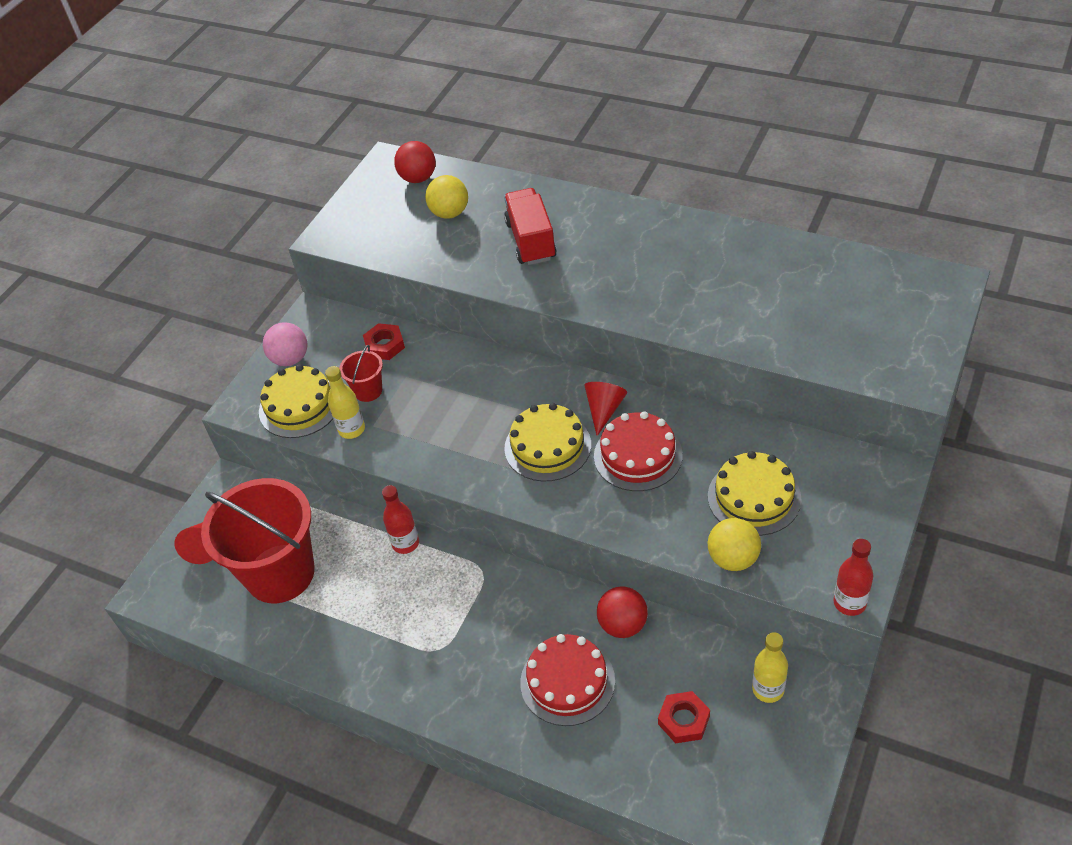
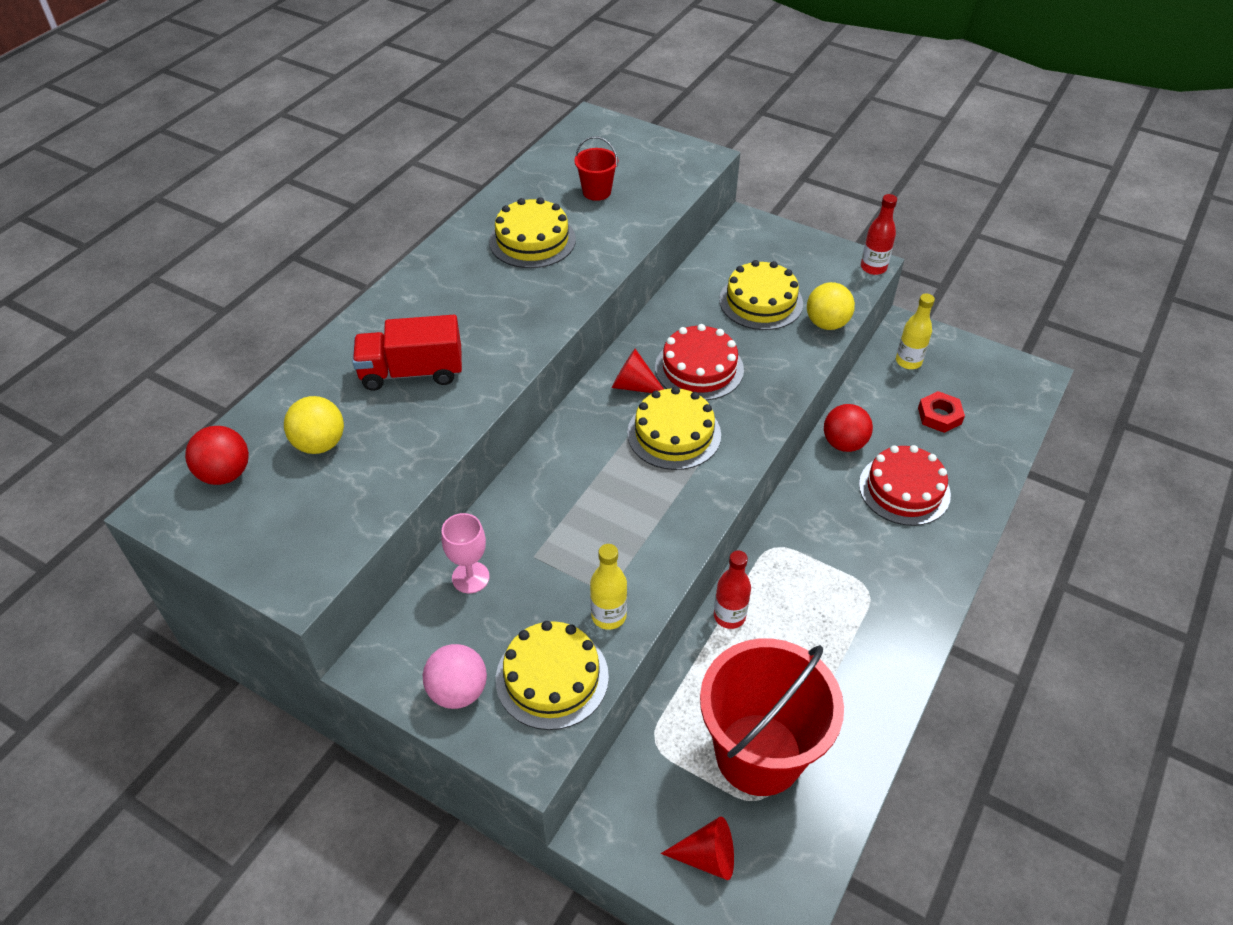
camera: 90 degrees left, 0 degrees up
red bucket [339,345,383,402] -> red bucket moved to [574,136,618,201]
red nut [363,323,405,360] -> pink goblet [441,513,490,593]
none -> yellow cake [489,197,576,268]

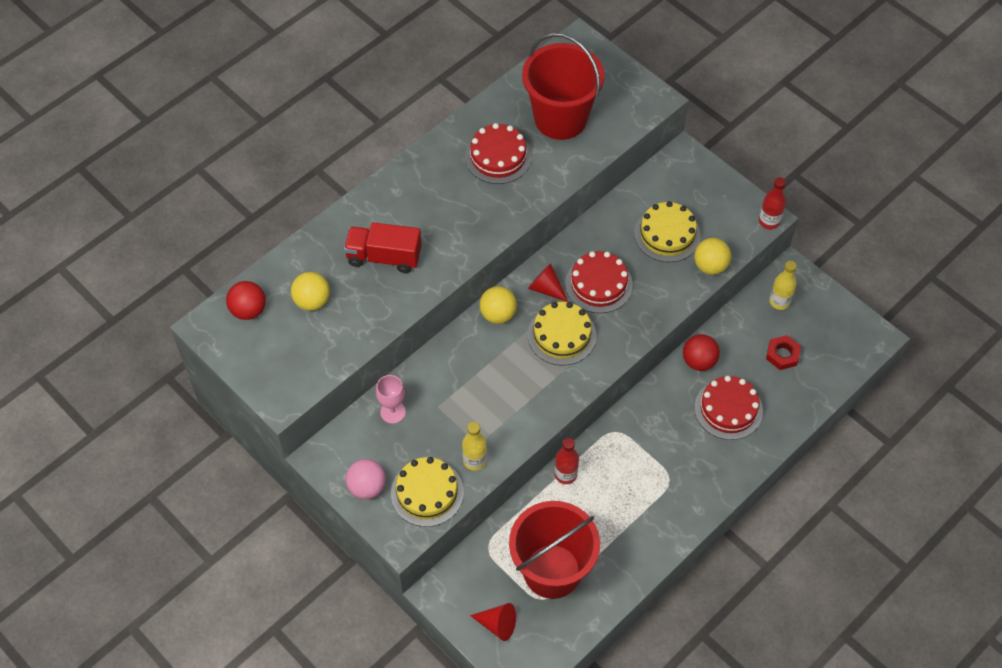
camera: 15 degrees right, 10 degrees up
yellow cake [489,197,576,268] -> red cake [465,123,532,184]
red bucket [574,136,618,201] -> red bucket [522,33,604,140], size x2.32
none -> yellow ball [479,286,517,324]

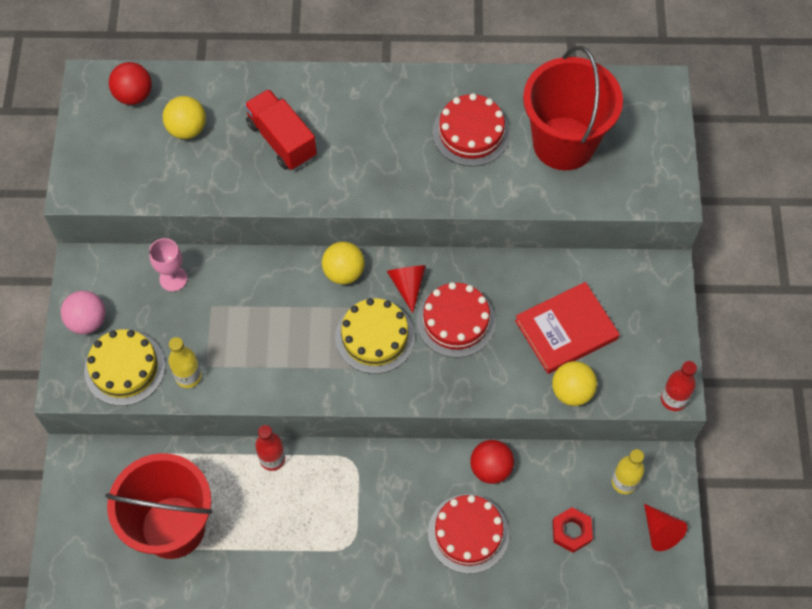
camera: 45 degrees right, 5 degrees up
red cone [470,603,516,641] -> red cone moved to [644,504,687,551]
yellow cake [634,201,701,262] -> red book [515,282,619,374]

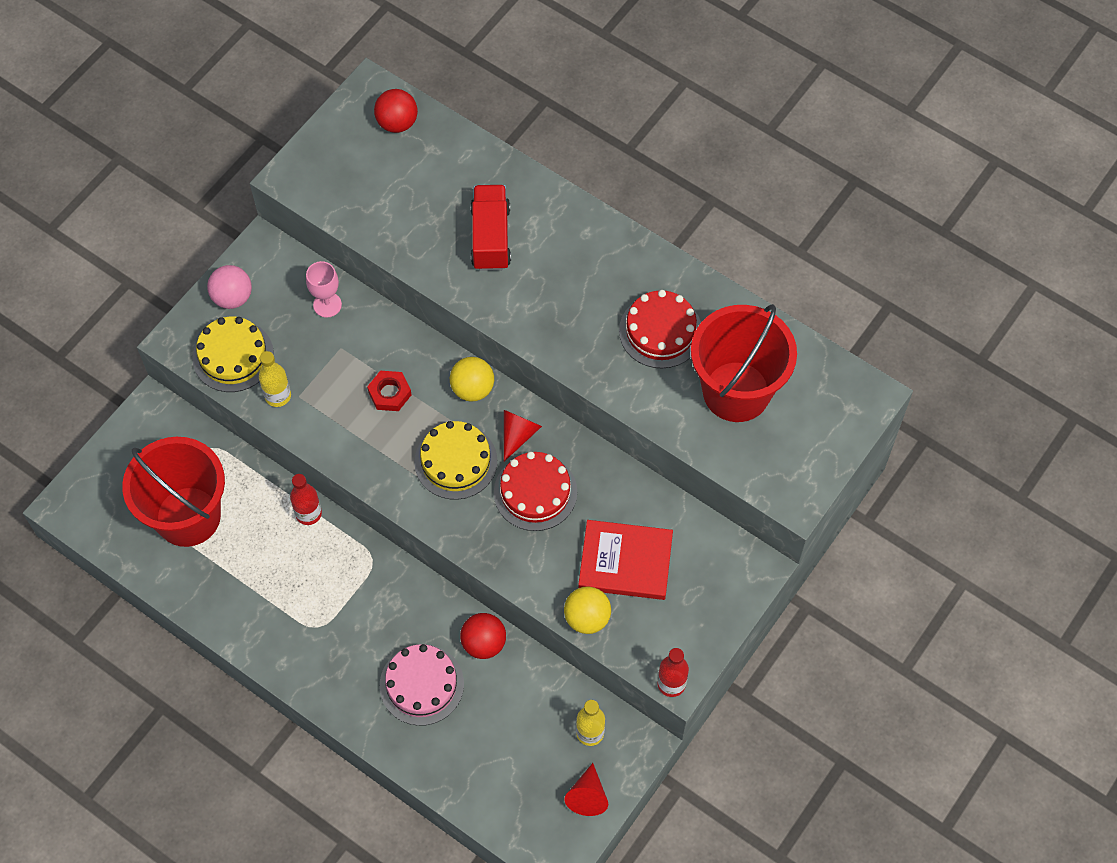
camera: 35 degrees right, 0 degrees up
yellow ball [163,96,206,139] -> none
red cake [428,494,509,574] -> pink cake [380,644,464,726]
red nut [552,507,593,553] -> red nut moved to [367,371,412,411]

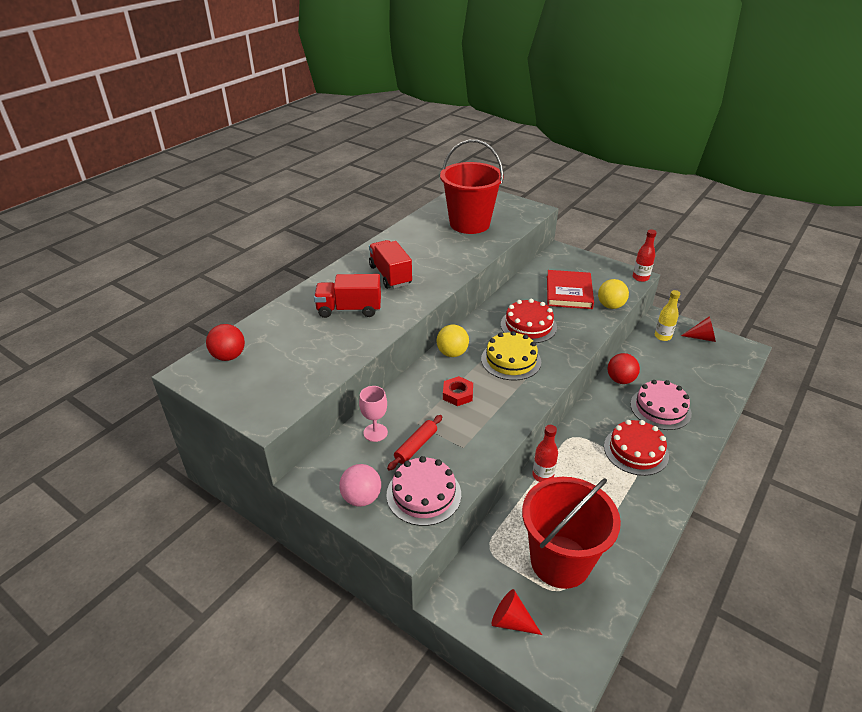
camera: 90 degrees left, 25 degrees down
yellow cake [192,317,274,392] -> pink cake [386,456,461,526]
yellow bottle [259,351,291,407] -> none
red cone [504,410,542,461] -> red cone moved to [492,589,542,635]
red cake [619,290,701,368] -> red cake moved to [604,420,669,476]
none -> red truck [369,240,412,289]
none -> red rolling pin [387,415,442,471]

